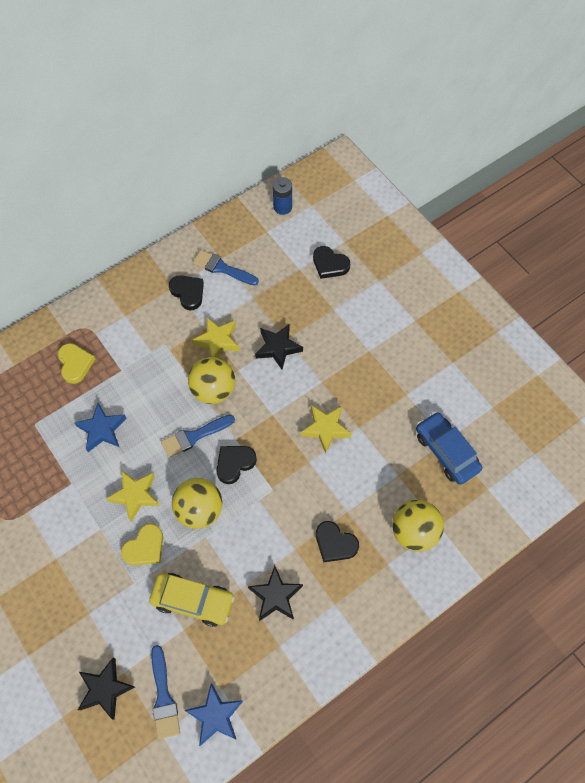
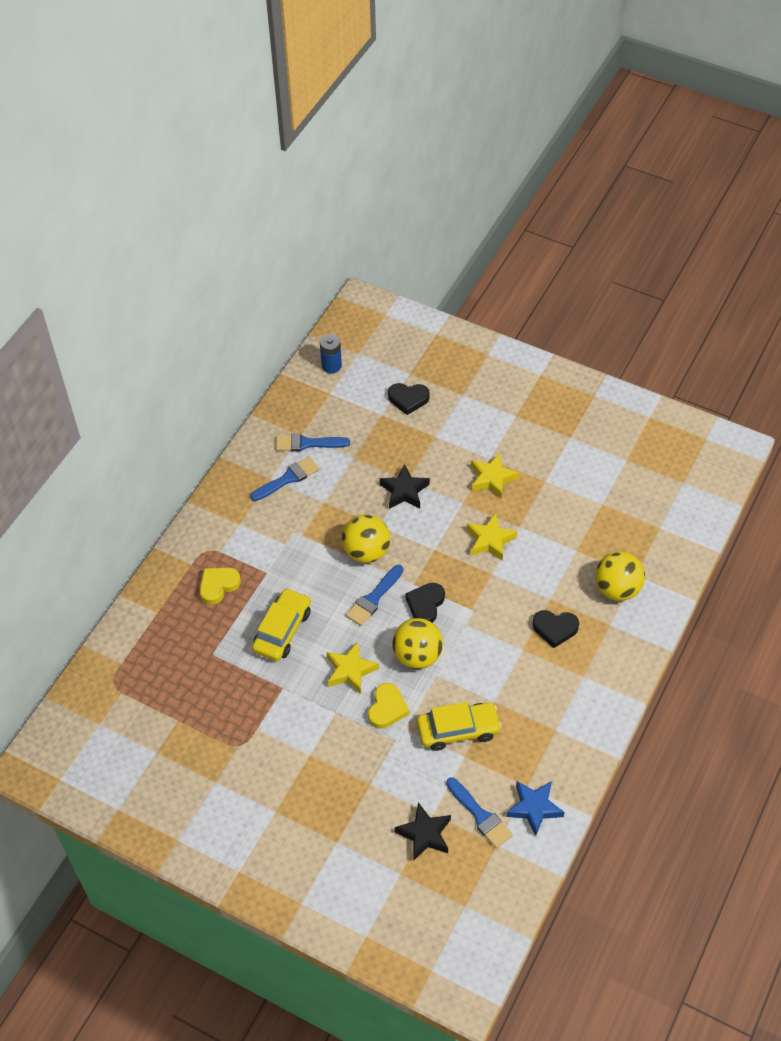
camera: 25 degrees left, 10 degrees down
yellow heart [58,343,95,384] -> yellow heart turned 90 degrees counterclockwise [199,567,241,605]
blue star [74,403,127,452] -> yellow car [252,588,311,661]
black heart [169,275,204,310] -> blue brush [250,456,319,501]
yellow star [192,317,240,357] -> yellow star moved to [471,453,519,498]
black star [248,566,303,621] -> none
blue car [416,412,482,485] -> none

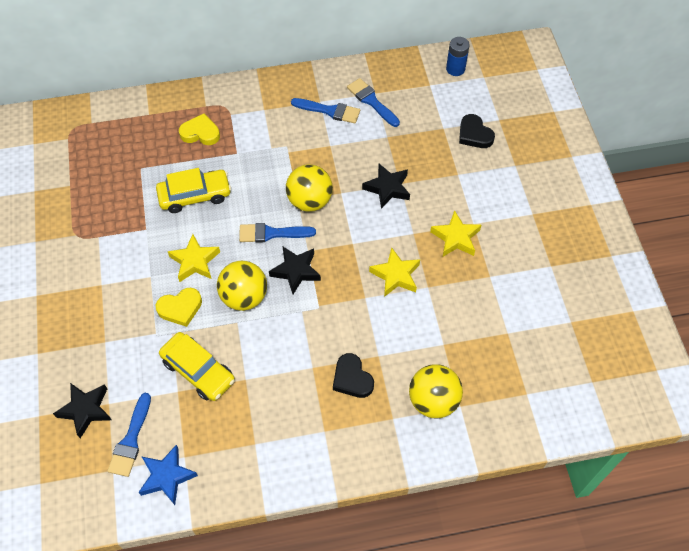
camera: 50 degrees right, 5 degrees up
black heart [405,583,445,623] -> black star [269,247,321,294]

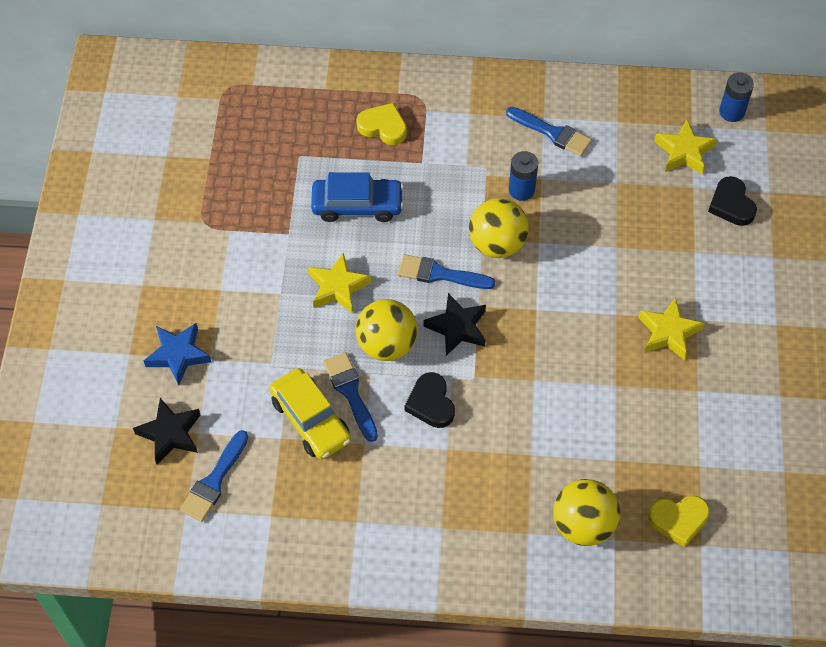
camera: 15 degrees right, 0 degrees up
blue star [139,445,198,505] -> blue star moved to [144,323,211,385]
yellow car [156,168,231,213] -> blue car [311,172,404,222]
yellow heart [156,288,202,327] -> yellow heart moved to [648,496,710,547]
black heart [333,353,374,398] -> black heart moved to [405,372,455,428]
blue brush [347,78,400,127] -> blue brush moved to [323,352,378,442]
black star [362,164,410,209] -> none
yellow star [369,247,420,297] -> yellow star moved to [654,120,717,175]
none -> blue battery [509,151,538,201]

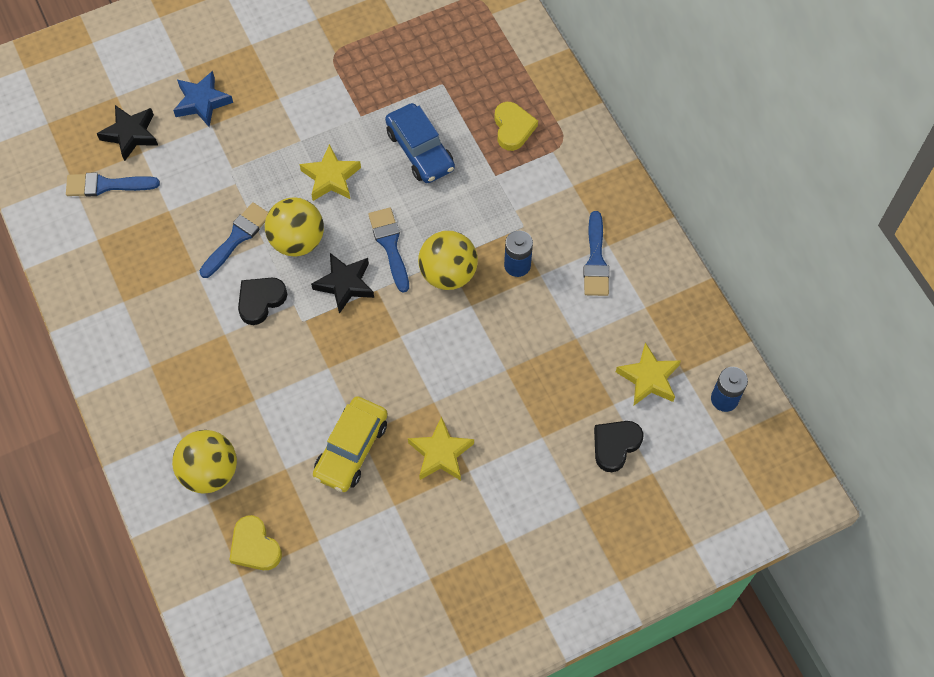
camera: 60 degrees right, 5 degrees up
yellow car [269,368,351,460] -> yellow car moved to [313,396,388,492]

